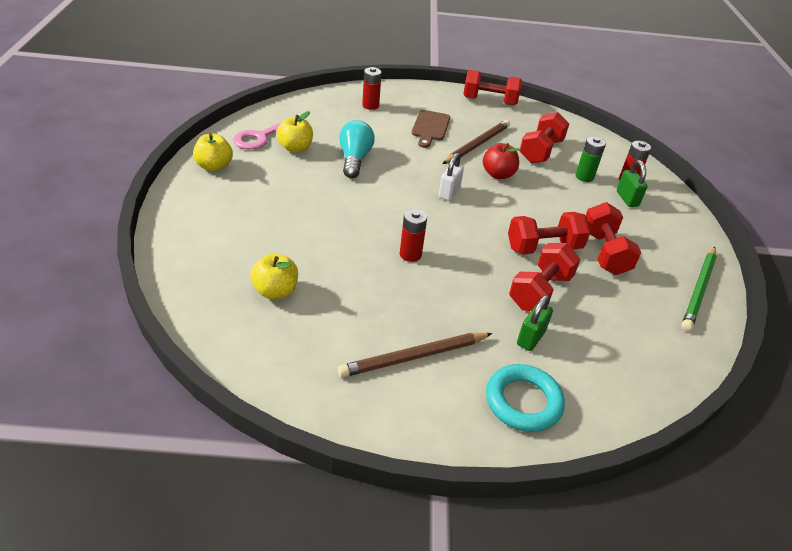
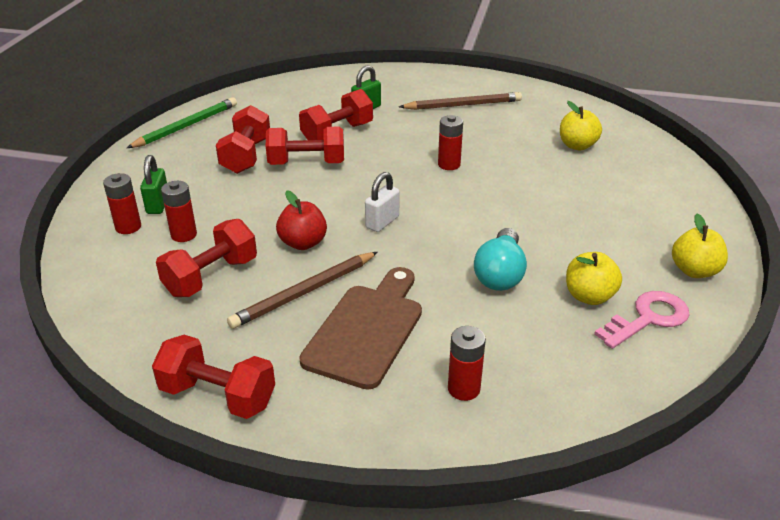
camera: 165 degrees left, 5 degrees down
brown cutting board [412,110,450,148] -> brown cutting board [299,267,422,390], size x1.51
turquoise ring [486,364,565,432] -> none
green battery [575,137,606,182] -> red battery [161,181,197,242]

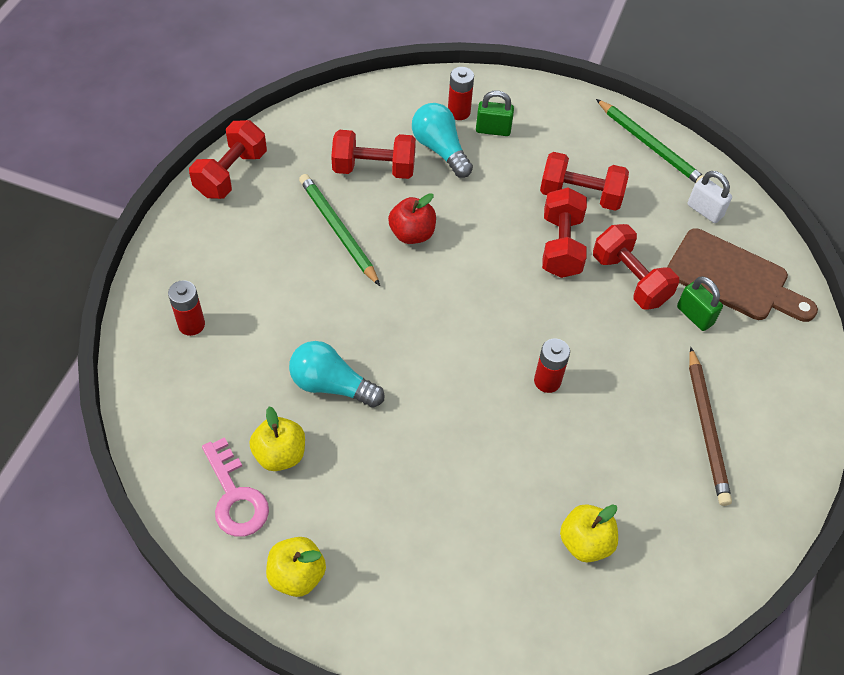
camera: 95 degrees right, 20 degrees up
red dumbbell [156,219,257,297] -> red dumbbell turned 45 degrees counterclockwise [331,130,416,179]
red battery [161,181,197,242] -> turquoise light bulb [412,103,473,178]
brown pencil [227,252,378,329] -> green pencil [299,174,380,286]
brown cutting board [299,267,422,390] -> brown cutting board moved to [667,228,818,322]
white padlock [365,172,400,232] -> white padlock moved to [688,171,732,223]

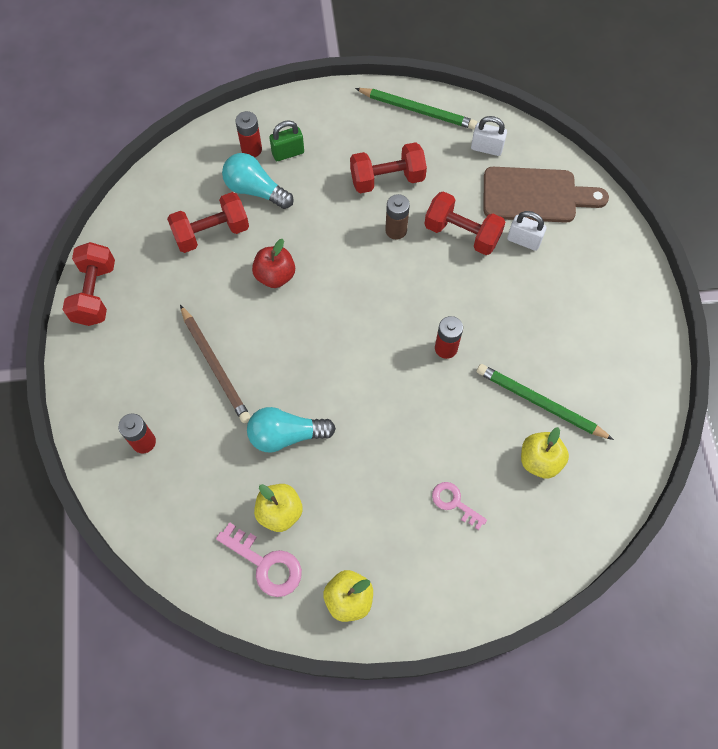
camera: 25 degrees left, 10 degrees up
green pencil [299,174,380,286] -> green pencil moved to [477,364,614,440]
red dumbbell [542,187,587,278] -> brown battery [385,194,410,239]
green padlock [677,276,723,331] -> white padlock [507,211,547,251]
brown pencil [689,347,732,506] -> brown pencil moved to [180,305,251,423]
none -> pink key [432,482,487,530]

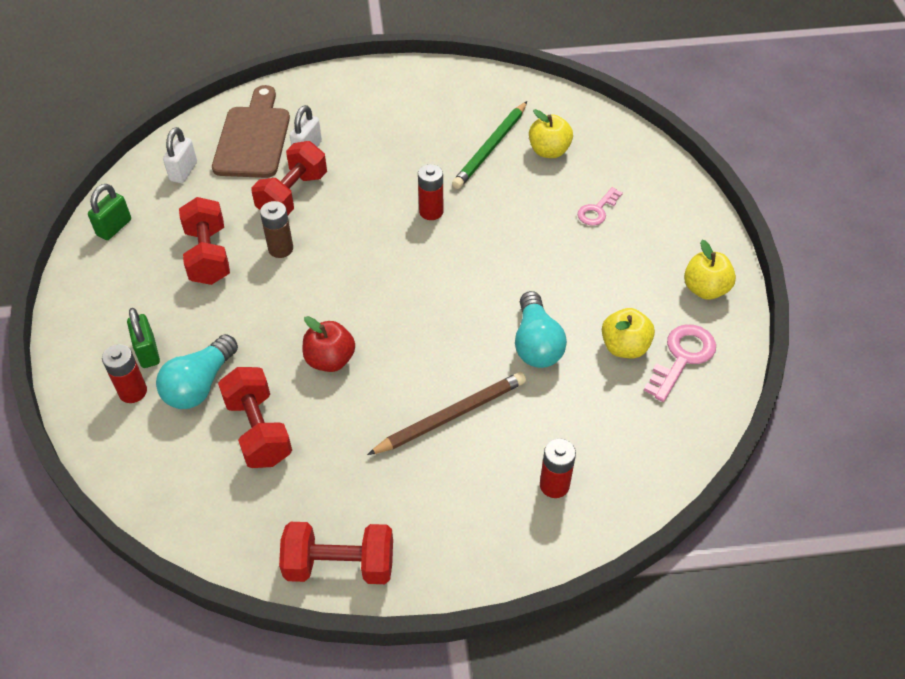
camera: 90 degrees left, 15 degrees down
green pencil [355,88,477,129] -> green padlock [88,184,131,240]

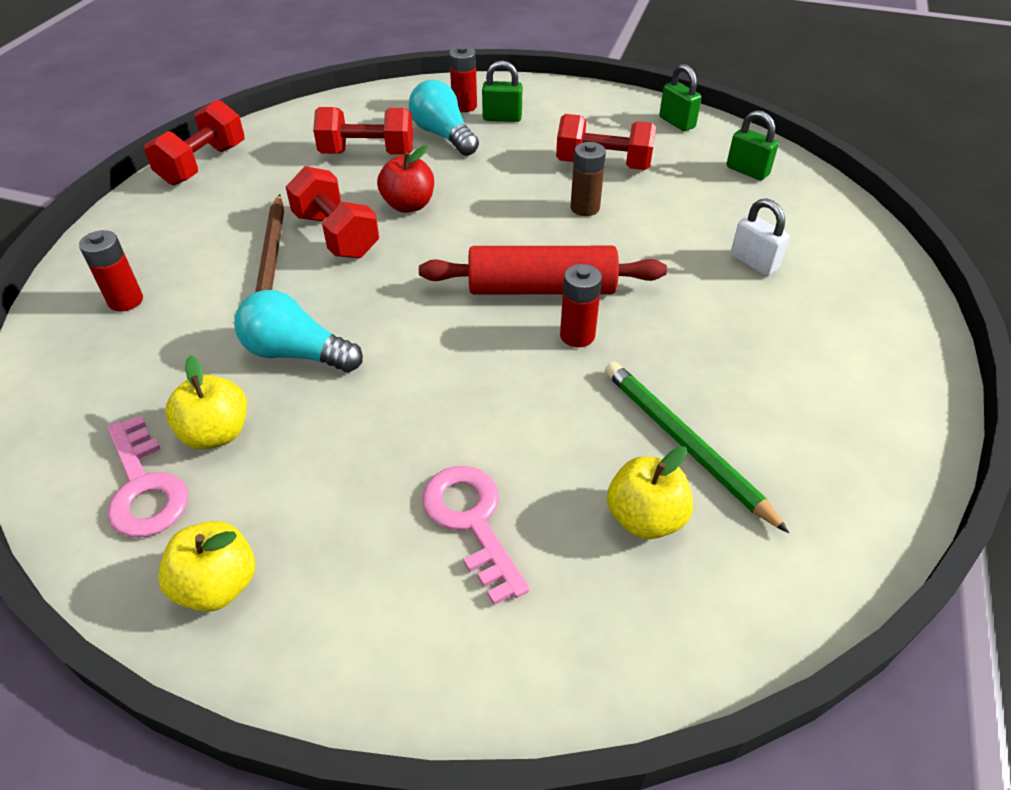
camera: 115 degrees right, 5 degrees down
white padlock [163,127,197,183] -> green padlock [726,110,779,180]
brown cutting board [212,85,290,178] -> none
red dumbbell [251,141,327,215] -> red dumbbell moved to [286,166,379,258]
pink key [577,187,623,226] -> pink key [422,466,530,605], size x1.54
none -> red rolling pin [419,246,667,294]

